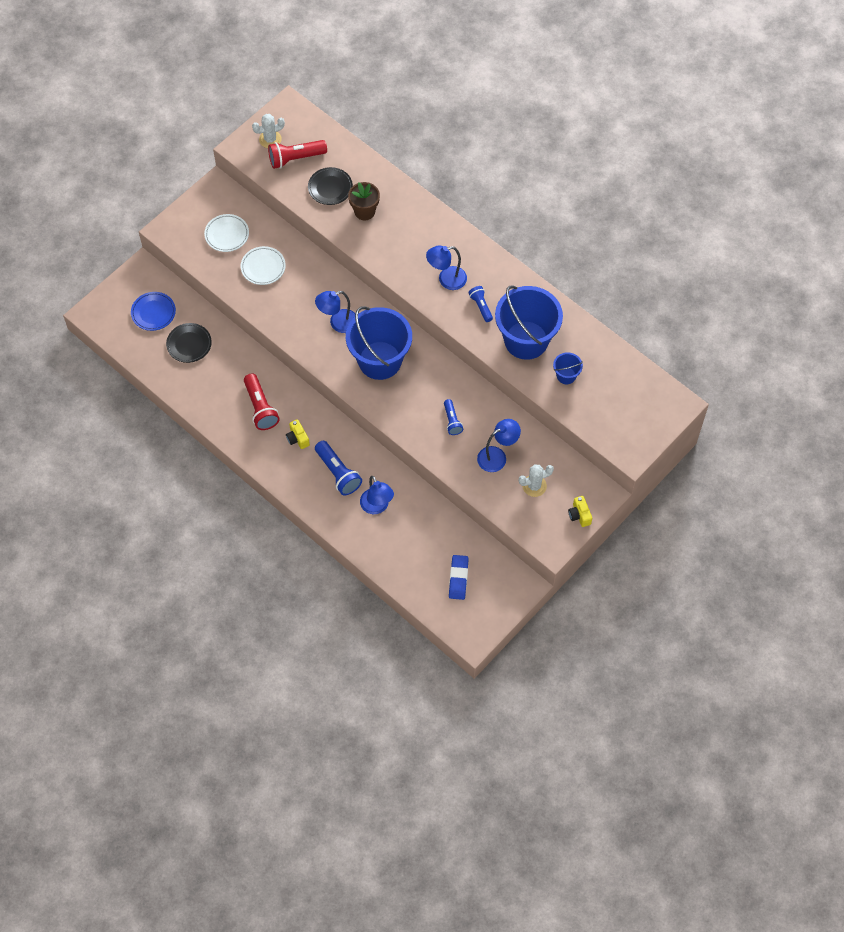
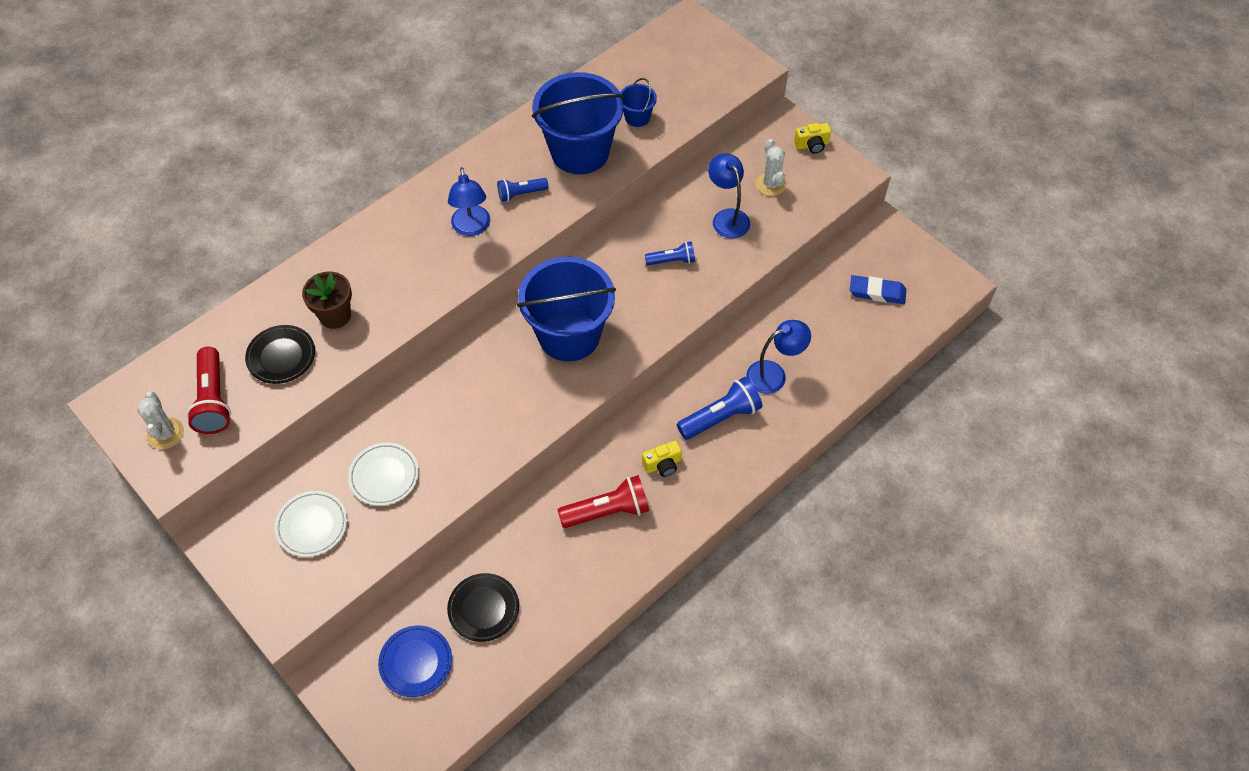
camera: 85 degrees left, 5 degrees down
blue lamp [315,291,355,333] -> none

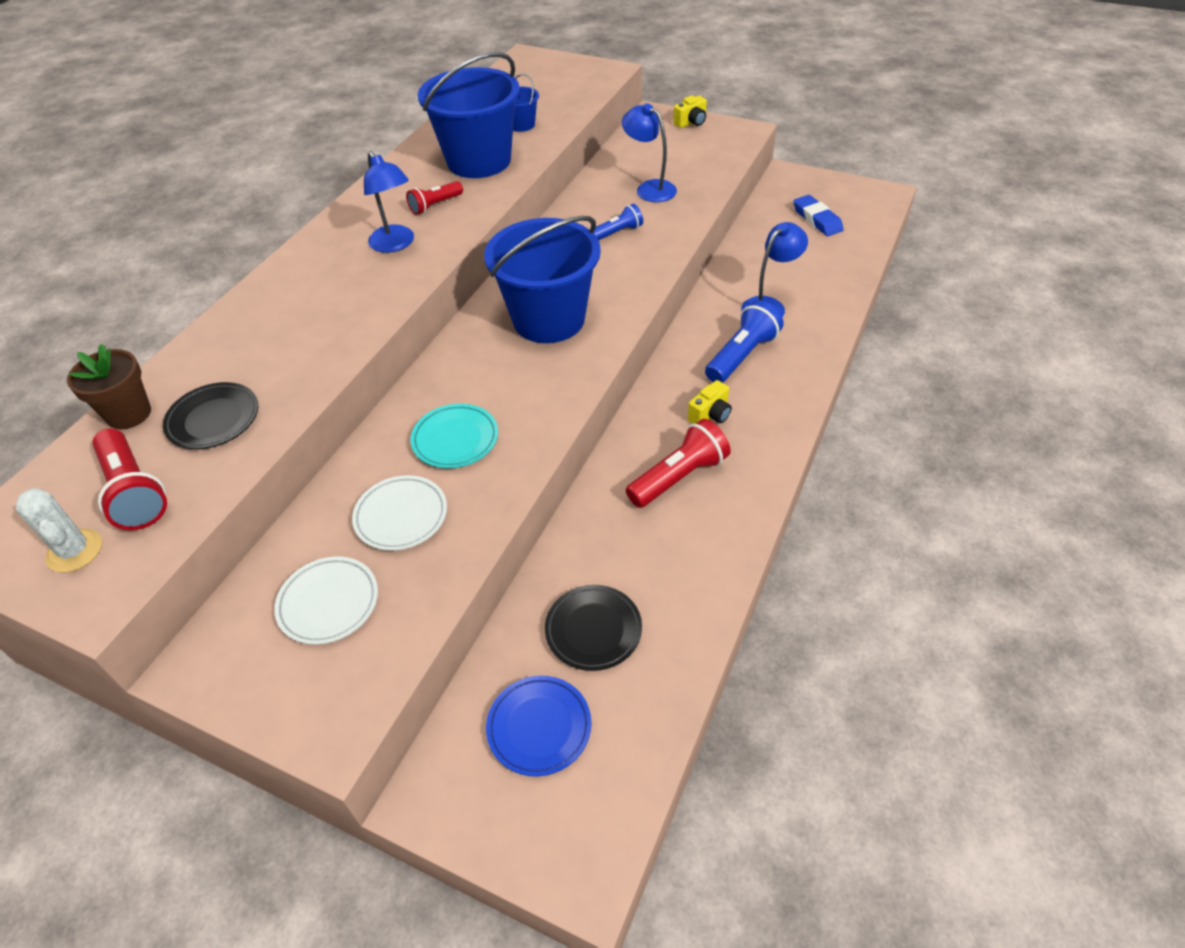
camera: 20 degrees left, 10 degrees down
brown flower pot [302,271,352,329] -> brown flower pot moved to [67,344,151,429]
blue flashlight [497,178,549,202] -> red flashlight [406,181,463,215]
white cactus [756,139,787,196] -> none
blue eraser [850,275,906,304] -> blue eraser turned 75 degrees clockwise [793,195,844,236]
none -> turquoise plate [411,404,498,468]

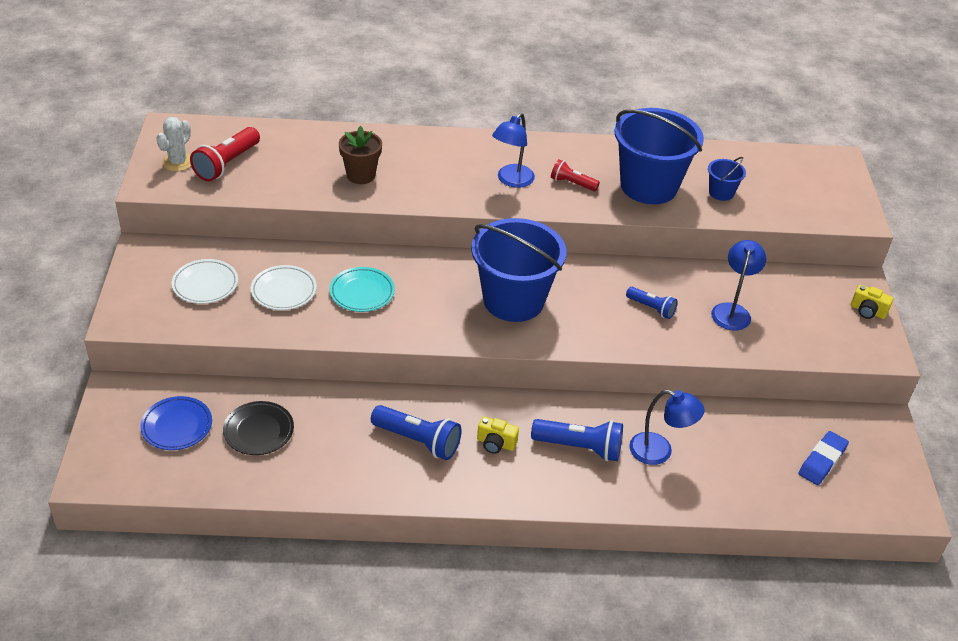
camera: 60 degrees right, 5 degrees down
brown flower pot [67,344,151,429] -> brown flower pot moved to [339,125,382,184]
black plate [163,382,258,449] -> none
red flashlight [626,419,731,508] -> blue flashlight [371,405,461,460]

